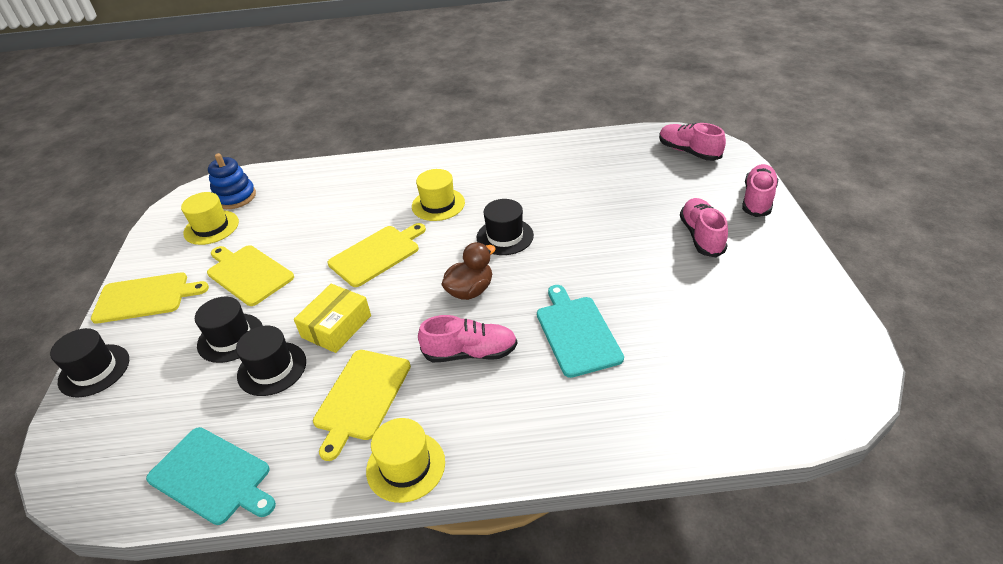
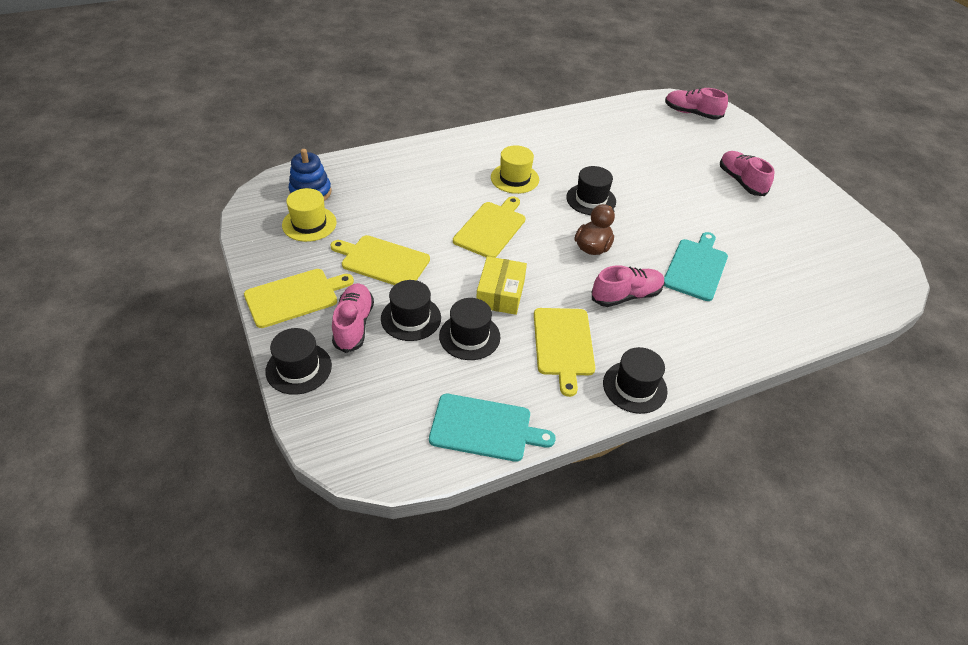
camera: 25 degrees left, 5 degrees up
yellow hat [366,418,445,503] -> black hat [603,347,668,414]
turquoise cutting board [537,285,624,378] -> turquoise cutting board turned 60 degrees clockwise [664,232,728,301]
pink shoe [742,164,778,217] -> pink shoe moved to [332,283,374,353]

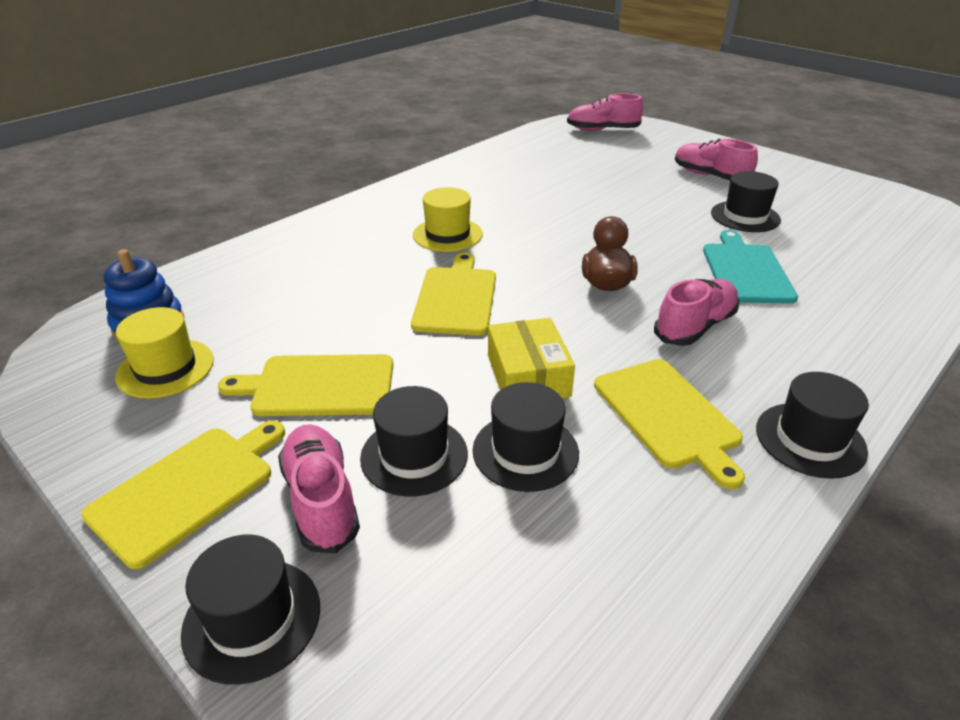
camera: 20 degrees left, 10 degrees down
turquoise cutting board [429,394,556,462] -> none
black hat [566,166,616,215] -> black hat moved to [711,171,781,232]

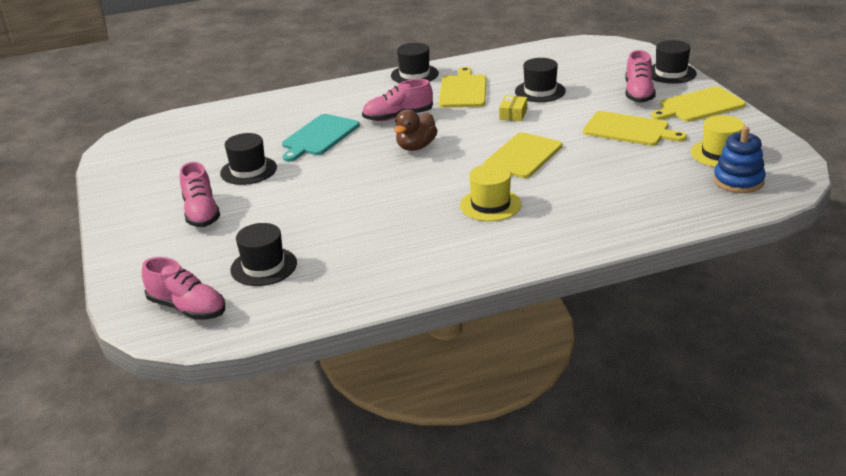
camera: 150 degrees left, 5 degrees down
black hat [360,386,468,496] -> black hat moved to [230,223,297,286]
yellow box [488,318,575,398] -> yellow box [499,95,527,121], size x0.62

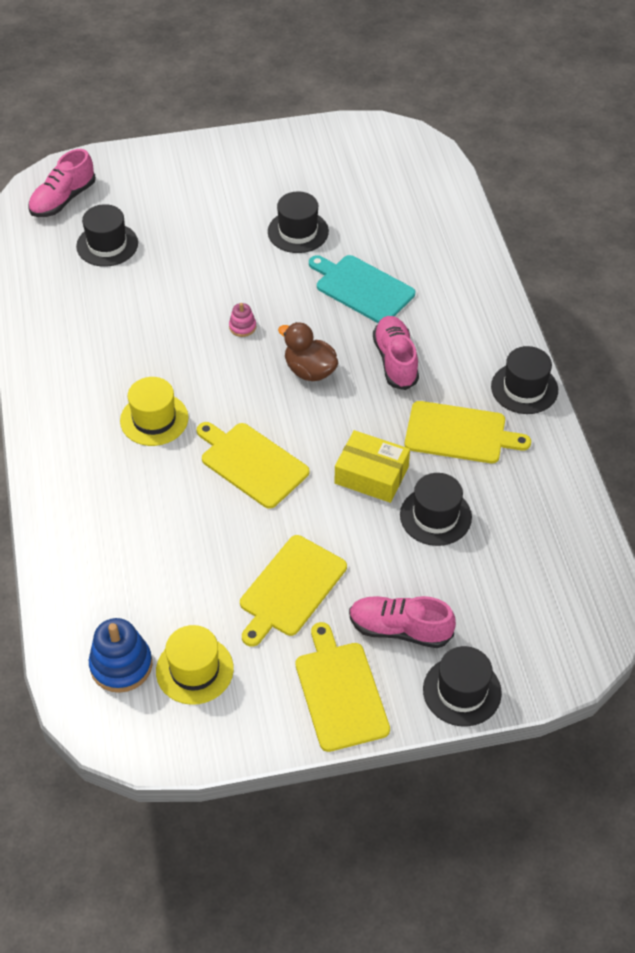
camera: 95 degrees right, 20 degrees up
pink shoe [180,162,220,227] -> none
yellow box [499,95,527,121] -> yellow box [335,430,410,503], size x1.62
none -> pink stacking toy [229,303,256,337]

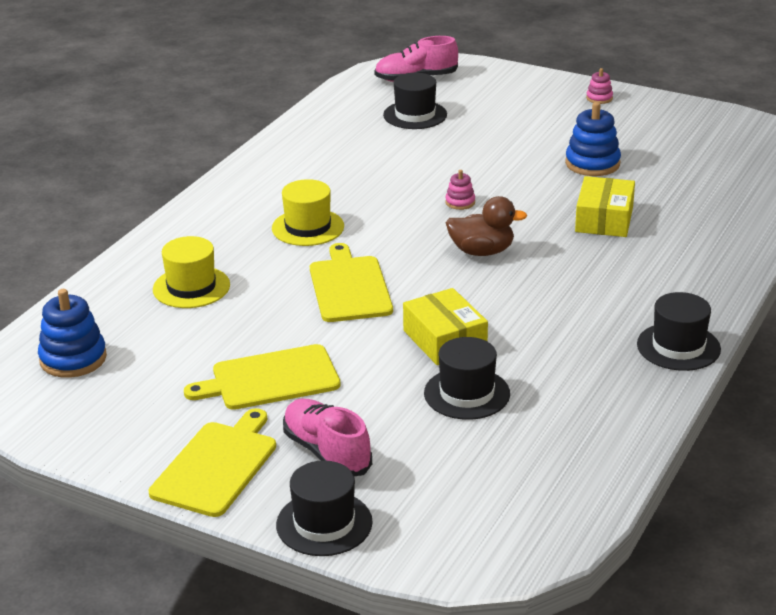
camera: 40 degrees right, 20 degrees down
yellow hat [156,625,234,705] -> yellow hat moved to [153,236,230,308]
black hat [268,191,329,253] -> blue stacking toy [565,102,621,176]
brown duck [278,322,338,381] -> brown duck turned 105 degrees clockwise [446,196,528,256]
turquoise cutting board [309,255,415,323] -> yellow box [575,176,635,237]
pink shoe [373,316,419,390] -> none
yellow cutting board [405,401,531,463] -> none
none -> pink stacking toy [586,68,613,104]

